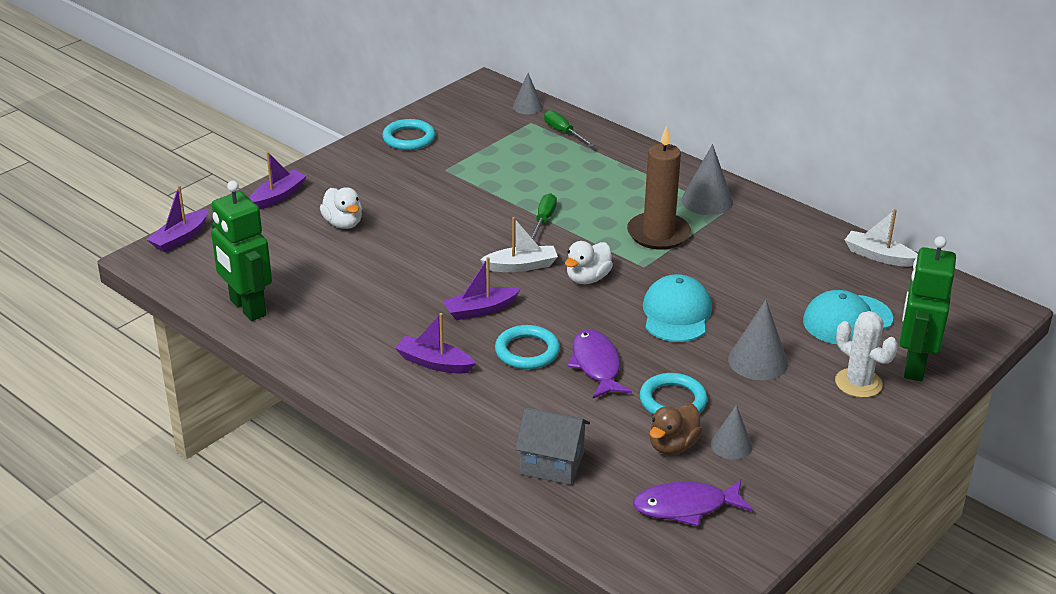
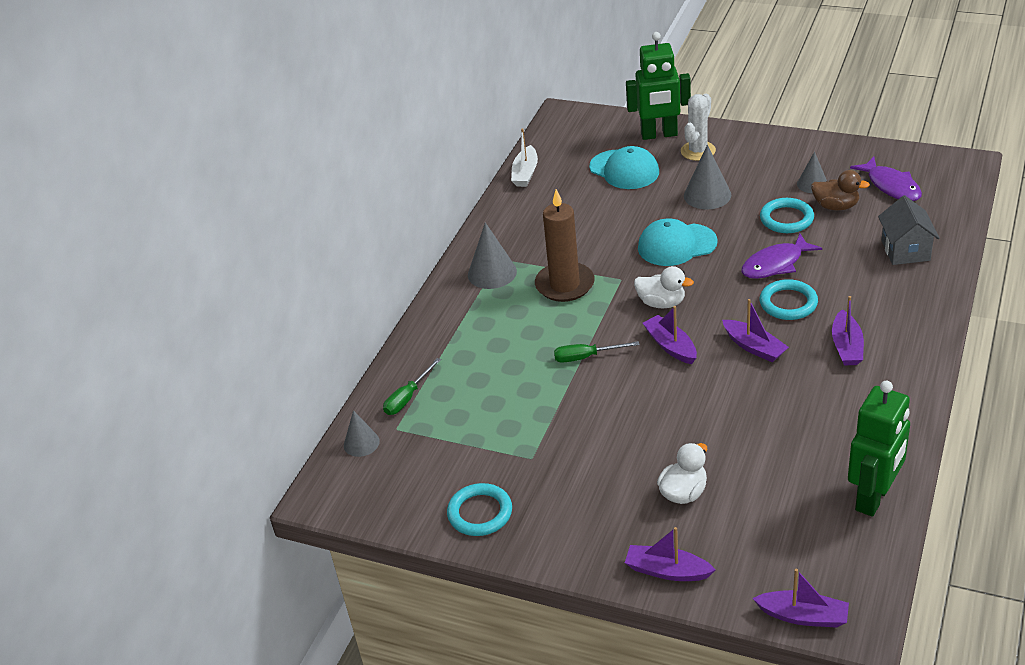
camera: 105 degrees left, 5 degrees up
white boat [480,217,558,272] -> purple boat [643,306,697,364]

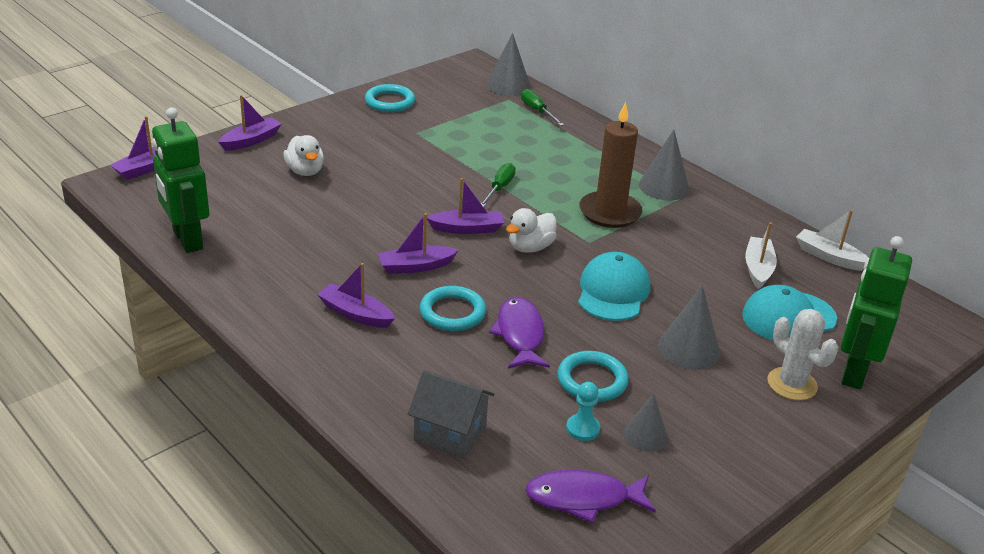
camera: 110 degrees right, 5 degrees down
grey cone [344,410,380,457] -> grey cone [487,33,531,96], size x1.55
brown duck [811,170,870,210] -> turquoise pawn [566,382,600,441]
none -> white boat [745,222,777,289]

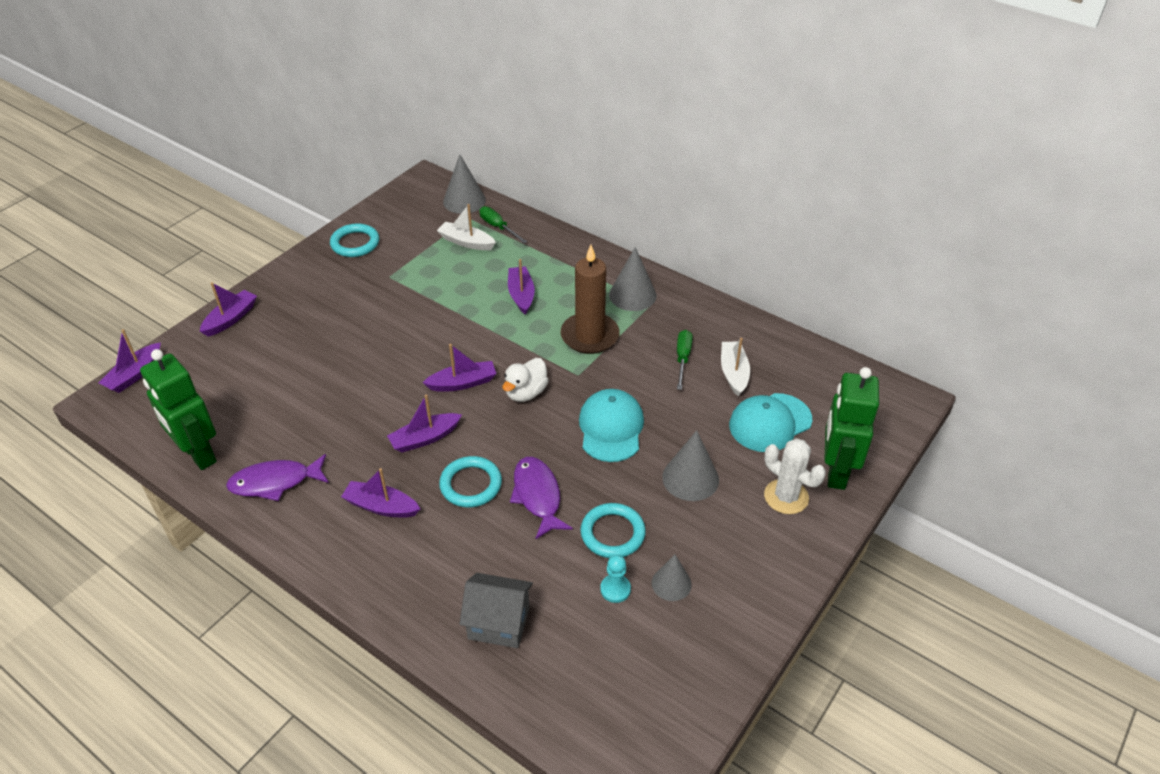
camera: 10 degrees left, 10 degrees up
white duck [283,135,324,176] -> none
green screwdriver [481,163,516,207] -> green screwdriver moved to [677,330,692,390]
purple fish [525,469,656,523] -> purple fish moved to [226,454,329,501]
white boat [796,210,869,271] -> white boat moved to [437,204,496,250]
none -> purple boat [508,259,535,315]

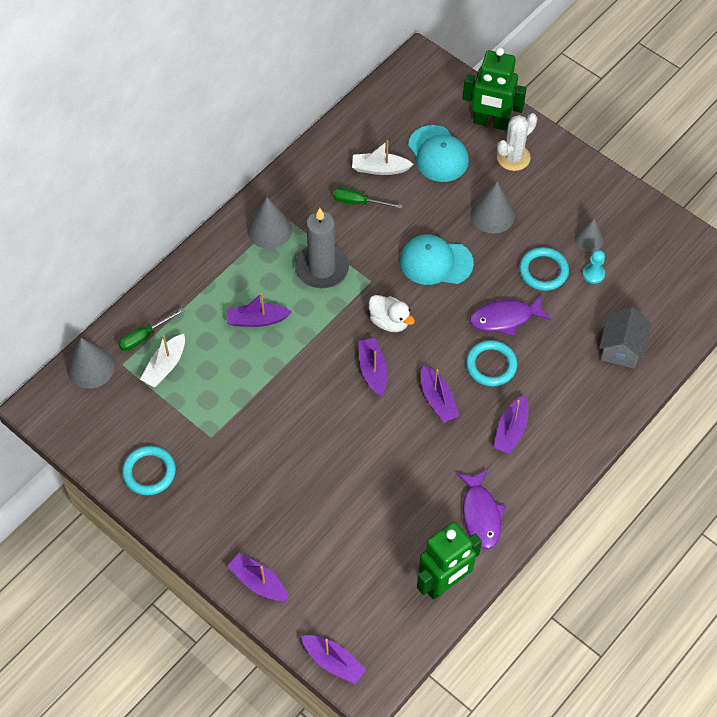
camera: 85 degrees left, 15 degrees up
brown candle [560,245,620,354] -> grey candle [295,208,349,288]

